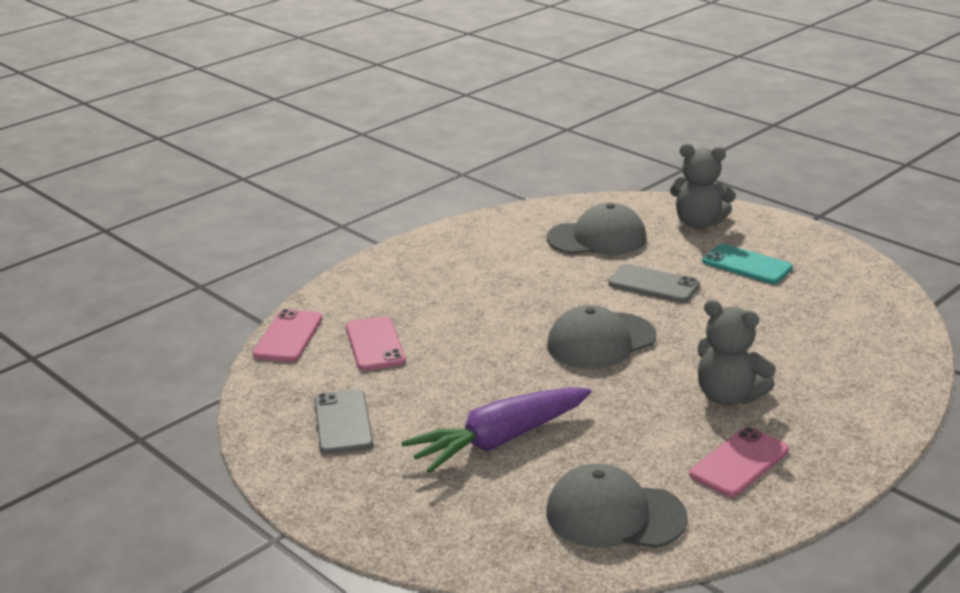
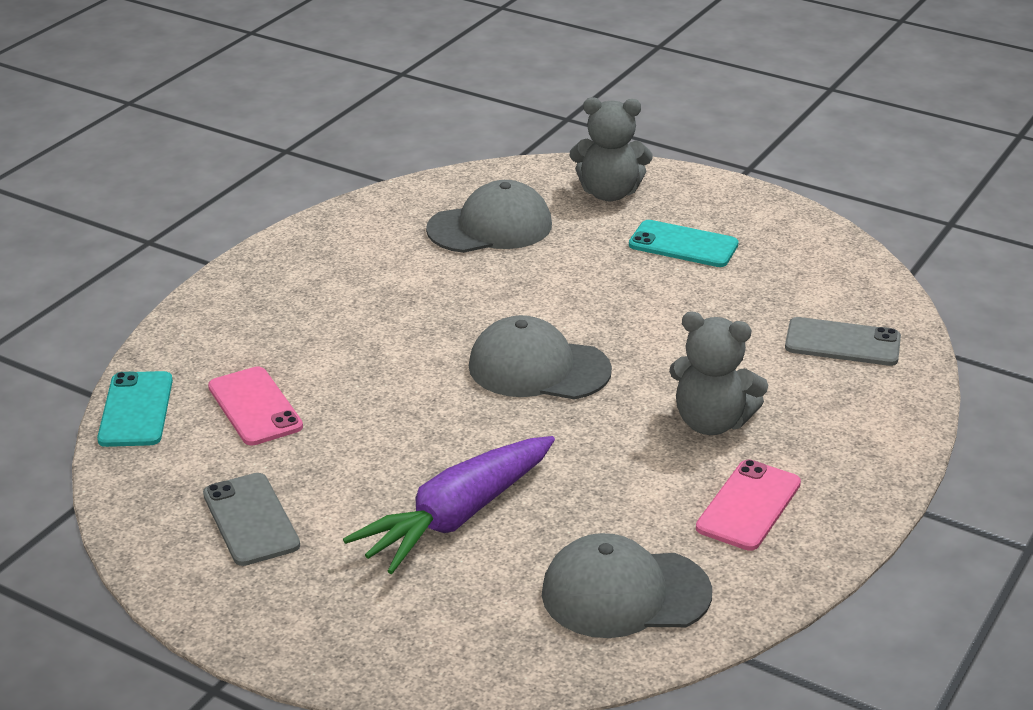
camera: 15 degrees left, 5 degrees up
pink phone [253,309,323,362] -> turquoise phone [97,371,173,447]
grey cap [547,305,656,369] -> grey cap turned 60 degrees clockwise [469,315,612,400]
grey phone [608,264,700,303] -> grey phone moved to [785,317,901,366]

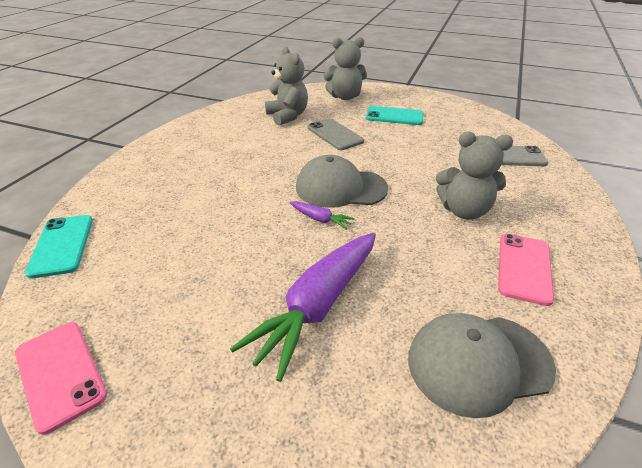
camera: 10 degrees left, 5 degrees up
grey phone [203,473,300,566] -> grey phone moved to [307,118,364,150]
pink phone [208,367,303,446] -> pink phone moved to [15,322,107,435]
grey cap [426,180,552,253] -> grey teddy bear [265,46,308,126]
none -> purple carrot [290,201,355,229]

